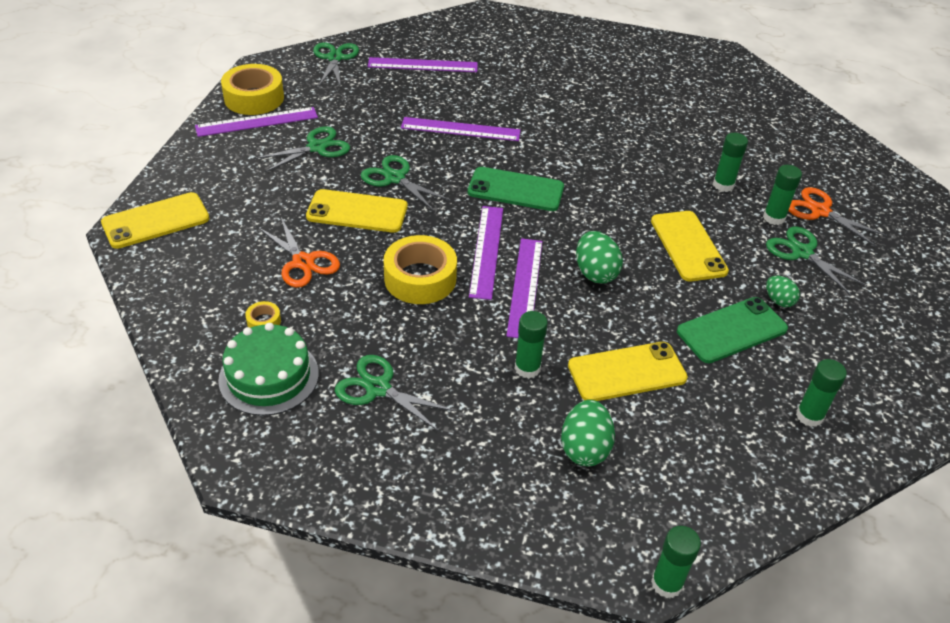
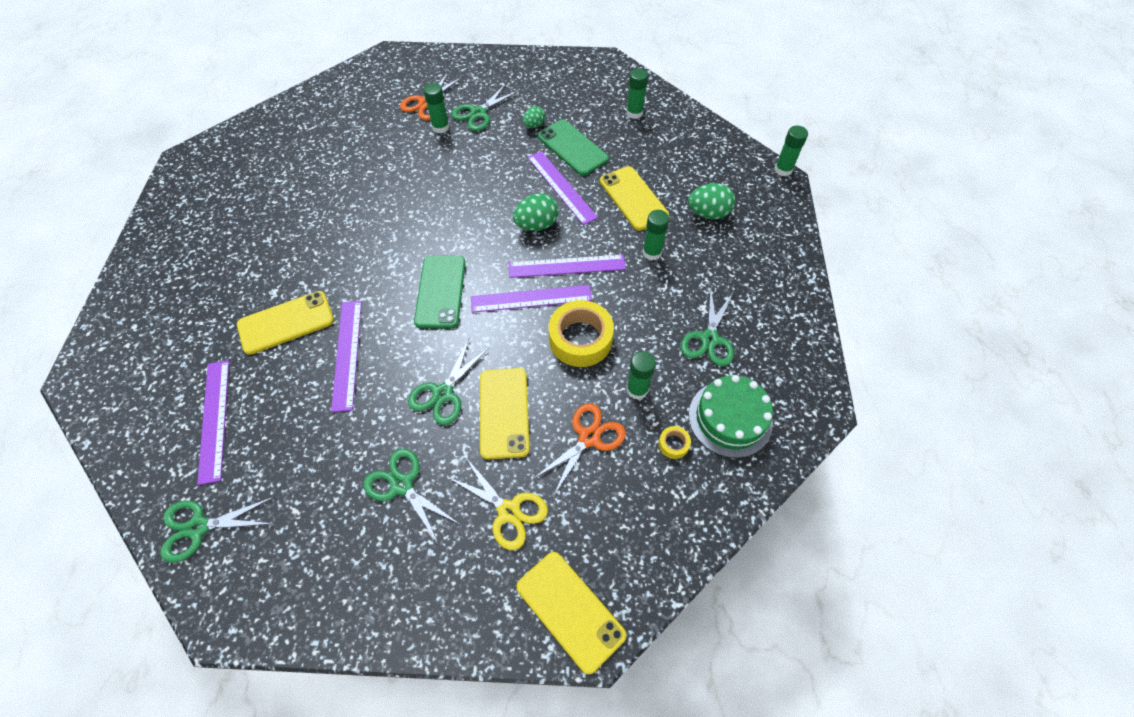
camera: 100 degrees left, 15 degrees up
purple ruler [195,107,318,137] -> purple ruler moved to [527,151,598,225]
yellow tape [221,64,284,115] -> none
yellow phone [651,211,729,281] -> yellow phone moved to [237,291,334,355]
green glue stick [713,133,748,192] -> green glue stick moved to [626,351,656,400]
none -> yellow scissors [447,458,548,550]

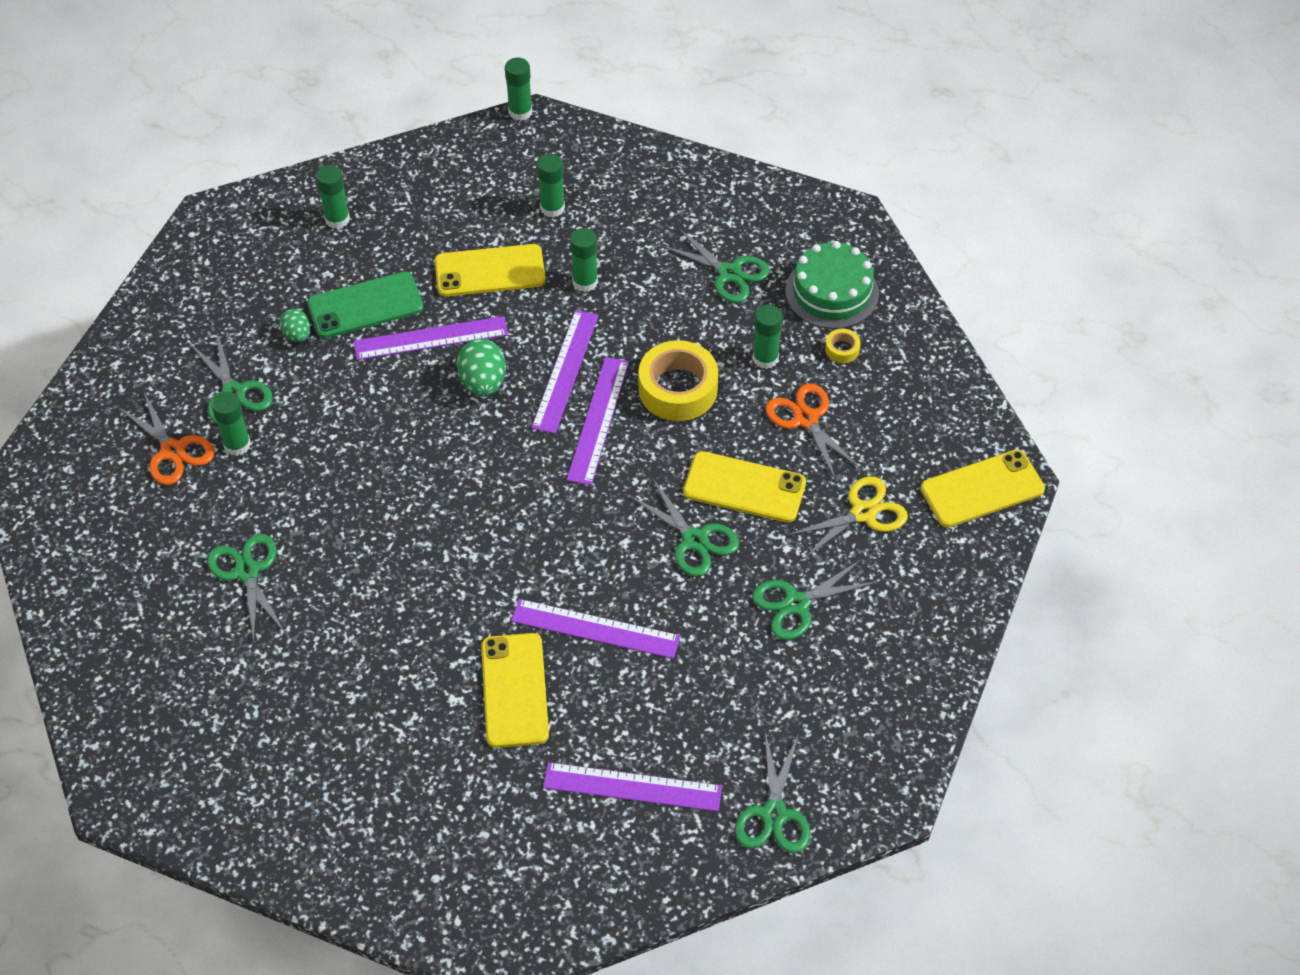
camera: 70 degrees left, 5 degrees down
green phone [414,256,466,329] -> none
green egg [688,183,735,219] -> green glue stick [537,154,565,218]
none -> green scissors [207,534,286,642]

